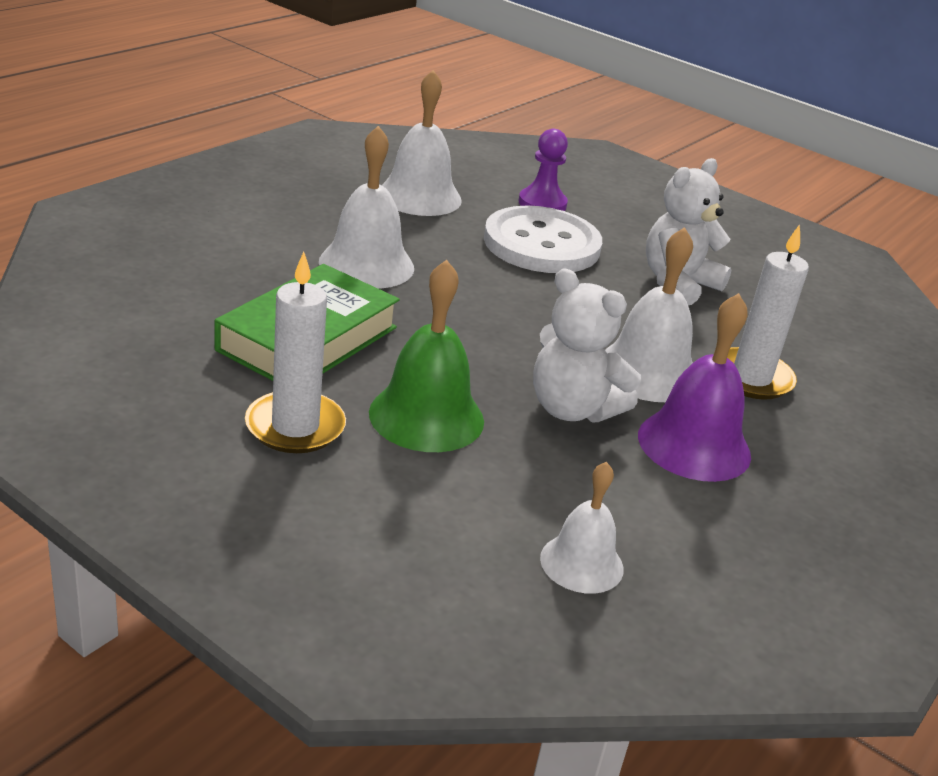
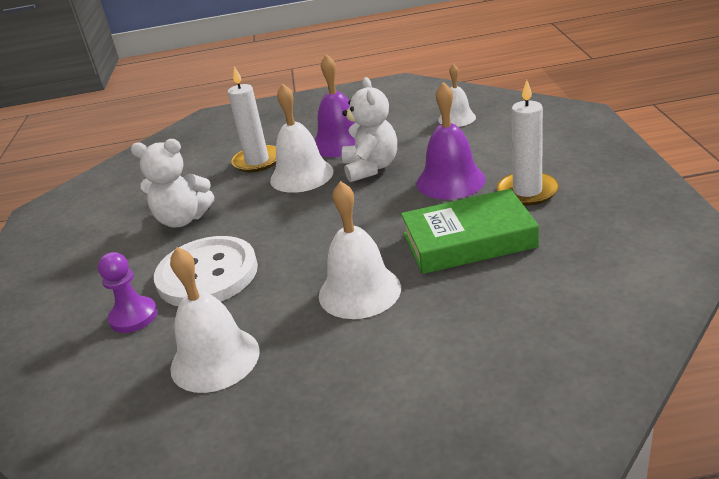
camera: 125 degrees left, 0 degrees up
green bell [369,260,484,452] -> purple bell [416,82,486,199]

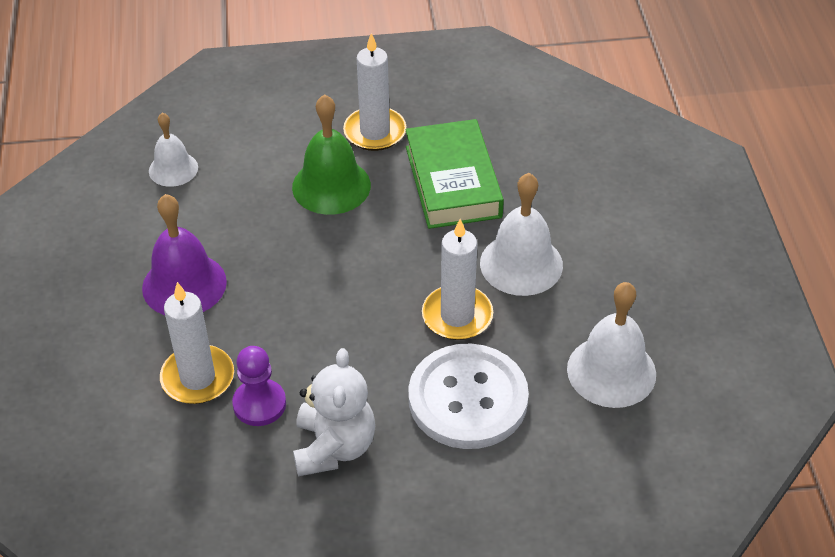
camera: 95 degrees left, 15 degrees up
purple pawn [98,252,158,333] -> purple pawn moved to [232,346,286,426]
white bell [270,83,333,193] -> none
white teddy bear [342,77,397,182] -> none
purple bell [416,82,486,199] -> green bell [292,94,371,215]
none -> white candle [422,219,493,340]

